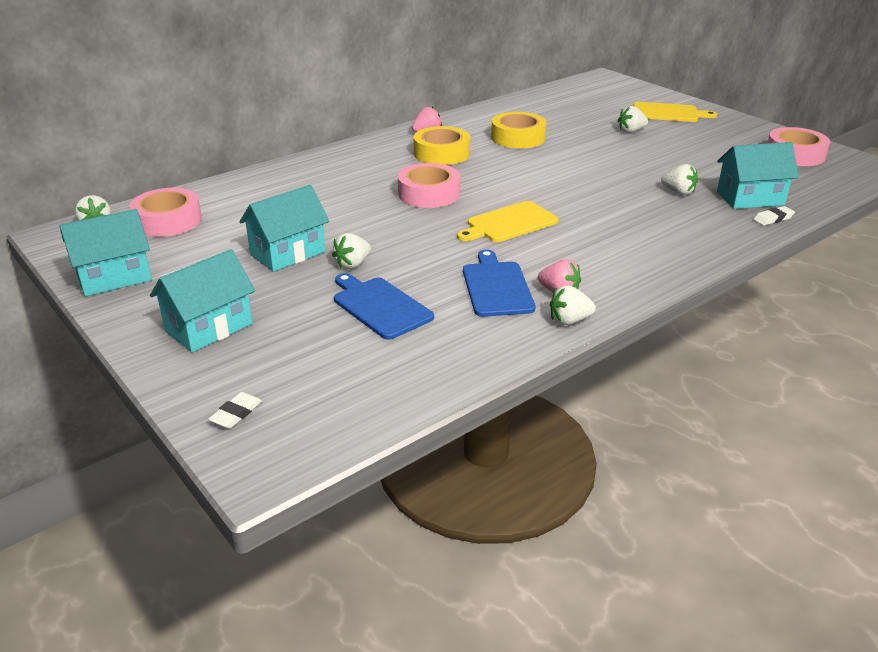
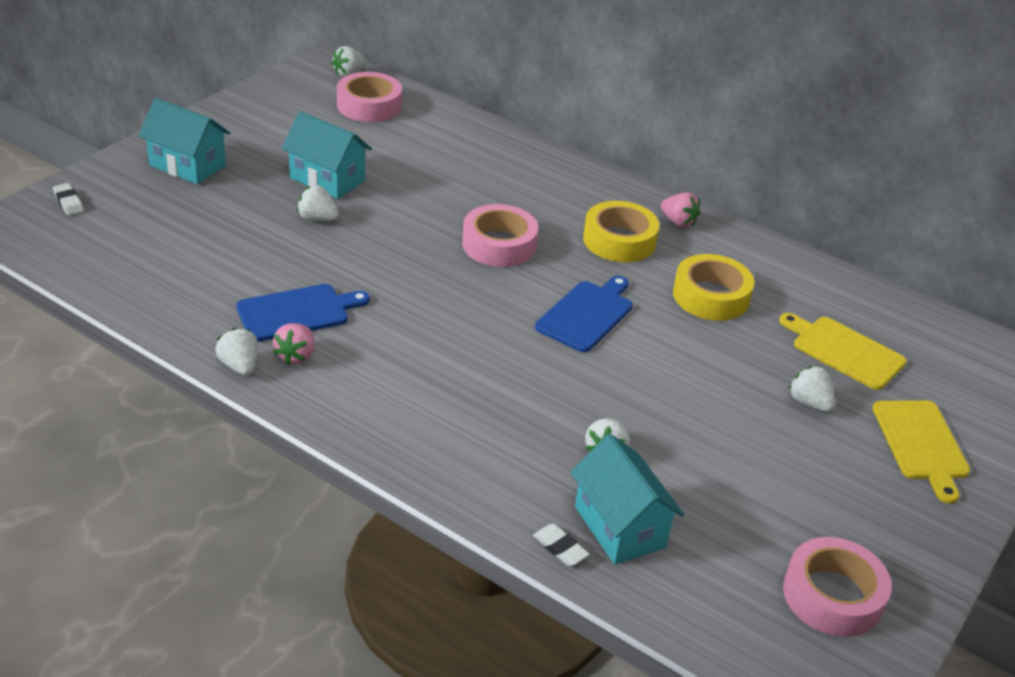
camera: 70 degrees right, 5 degrees up
turquoise house [60,209,152,296] -> none
white eraser [208,392,262,429] -> white eraser turned 45 degrees clockwise [53,183,84,215]
blue cutting board [334,273,434,340] -> blue cutting board moved to [535,276,633,352]
yellow cutting board [457,201,559,242] -> yellow cutting board moved to [779,313,907,390]

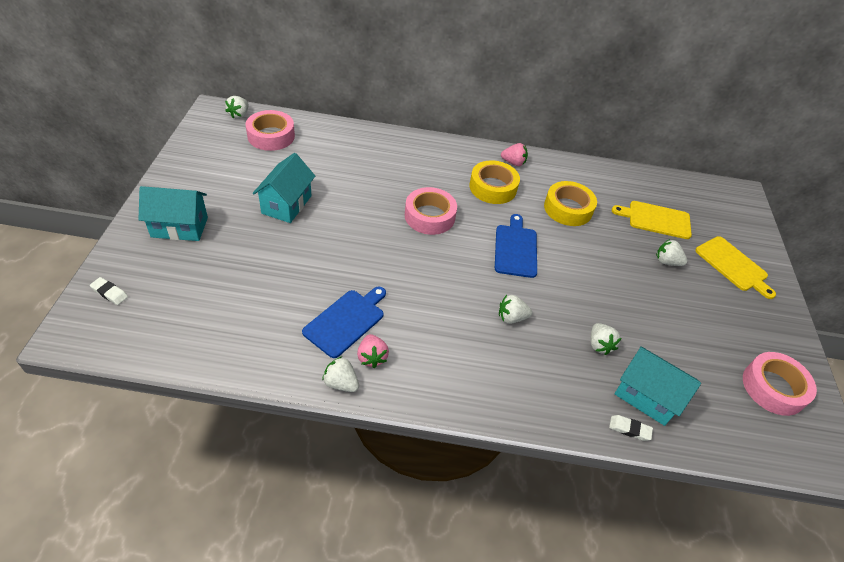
camera: 30 degrees left, 10 degrees up
turquoise house [282,111,372,199] -> turquoise house turned 75 degrees counterclockwise [253,153,315,223]
white strawberry [297,185,339,221] -> white strawberry moved to [499,295,532,324]

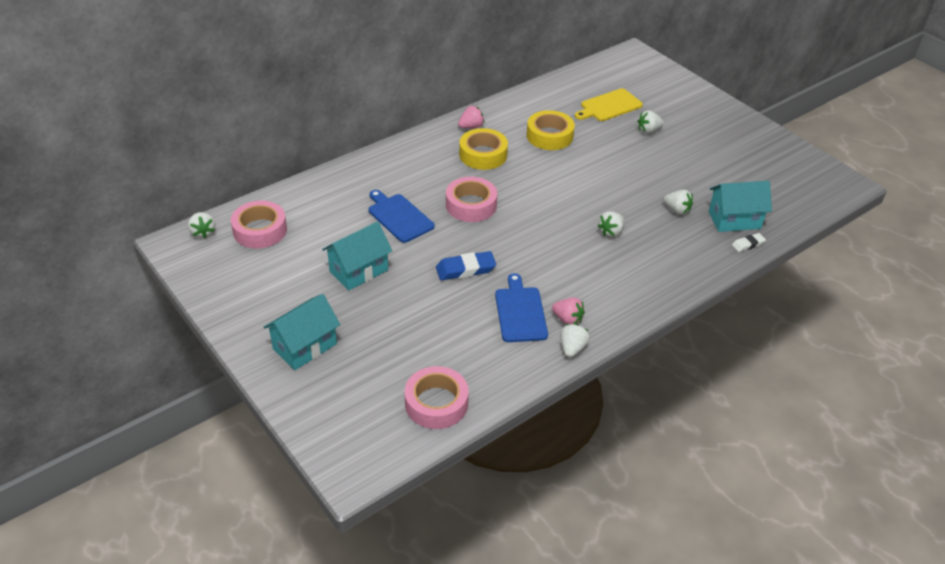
camera: 40 degrees left, 5 degrees down
white eraser [90,277,128,305] -> none
turquoise house [253,153,315,223] -> turquoise house turned 75 degrees clockwise [322,222,392,290]
white strawberry [322,357,359,392] -> white strawberry turned 120 degrees clockwise [560,324,590,357]
blue cutting board [495,214,537,278] -> blue cutting board moved to [369,190,435,243]
yellow cutting board [695,236,776,299] -> none
pink tape [743,352,817,416] -> pink tape moved to [405,366,469,429]
none -> blue eraser [436,251,496,280]

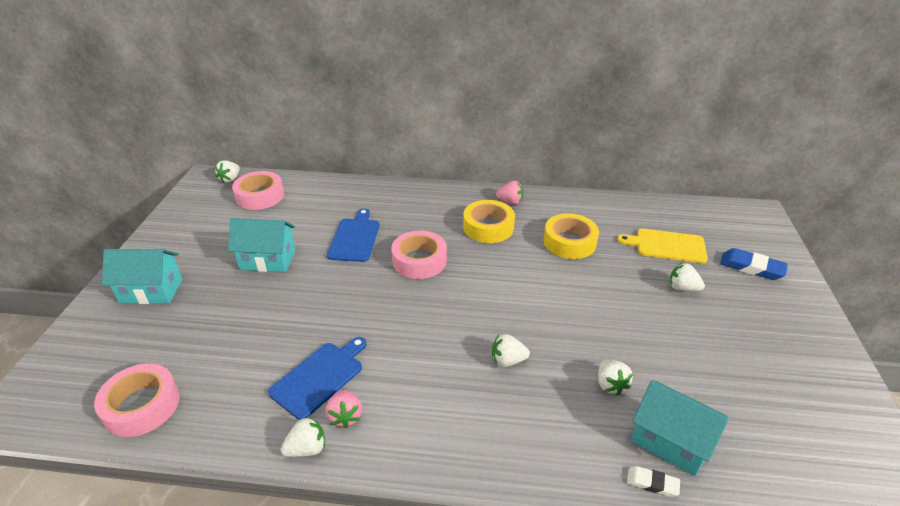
camera: 45 degrees right, 5 degrees down
blue eraser [436,251,496,280] -> blue eraser moved to [720,248,788,280]

